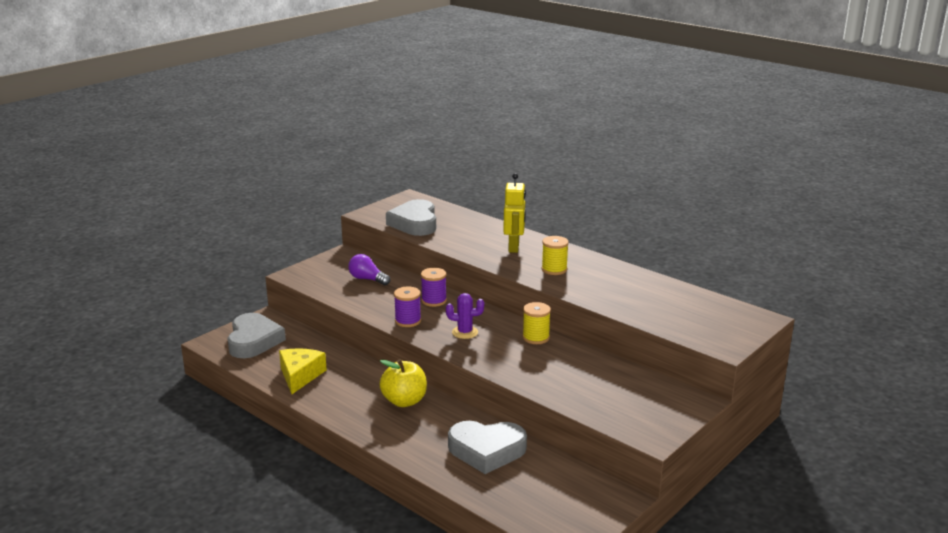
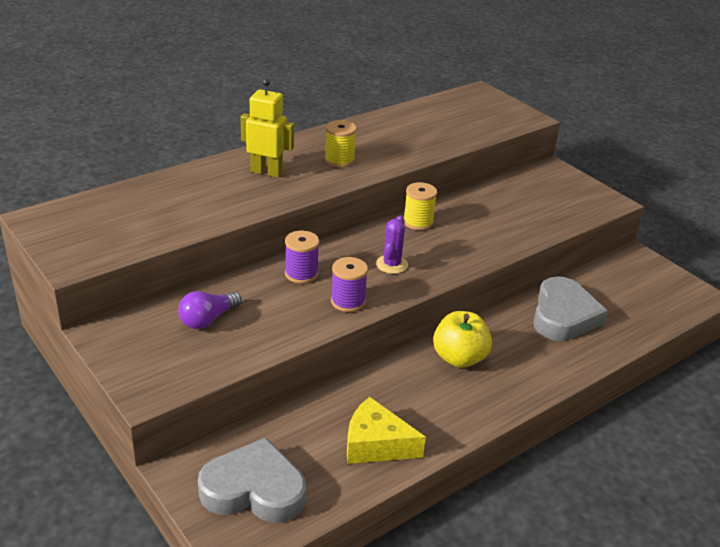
camera: 80 degrees left, 10 degrees up
grey heart [386,199,436,236] -> none

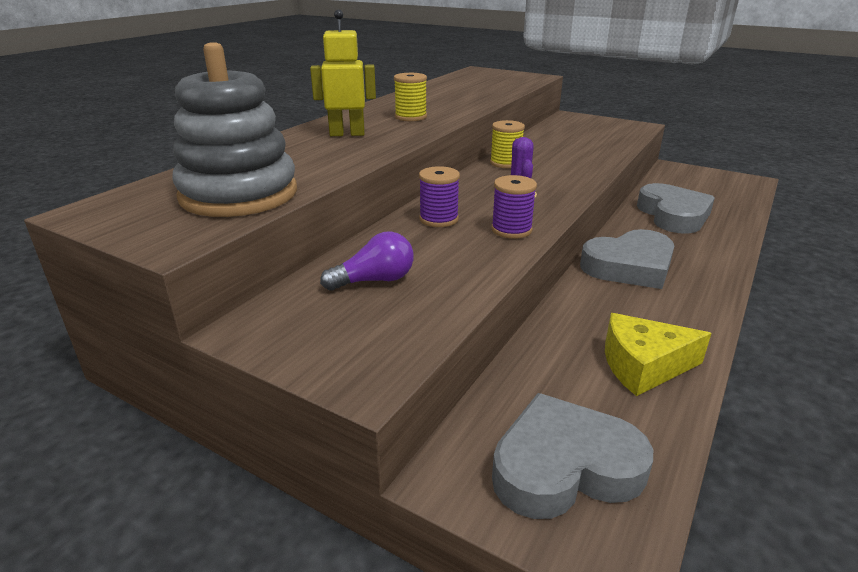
camera: 20 degrees left, 5 degrees down
purple light bulb [178,291,242,329] -> purple light bulb turned 135 degrees counterclockwise [320,231,413,291]
yellow apple [433,311,492,368] -> grey heart [580,229,674,289]
none -> grey stacking toy [172,42,297,217]

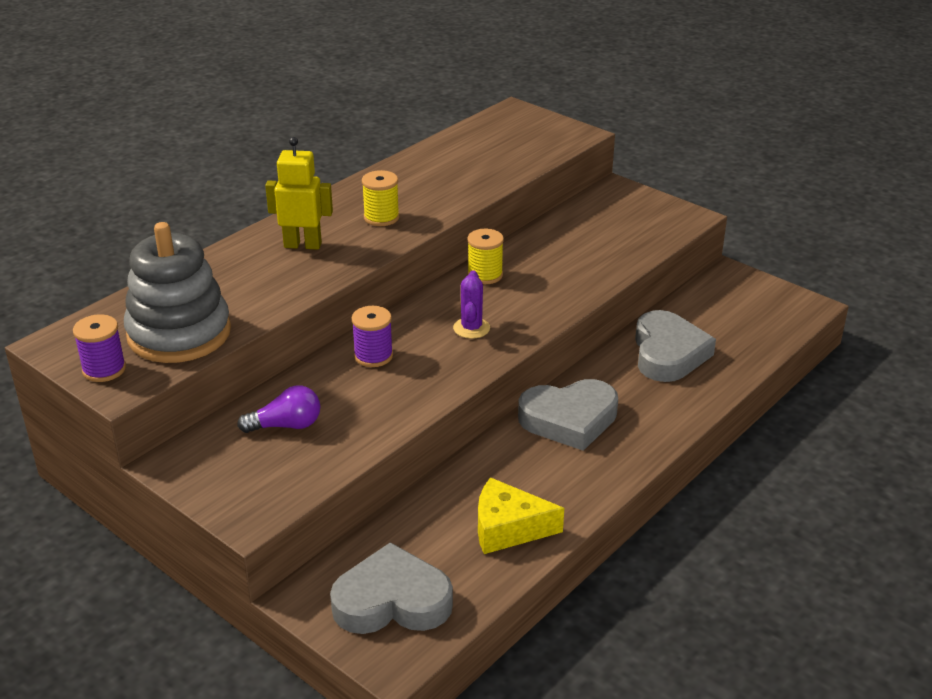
camera: 10 degrees right, 5 degrees up
purple spool [491,175,537,239] -> purple spool moved to [73,314,126,382]

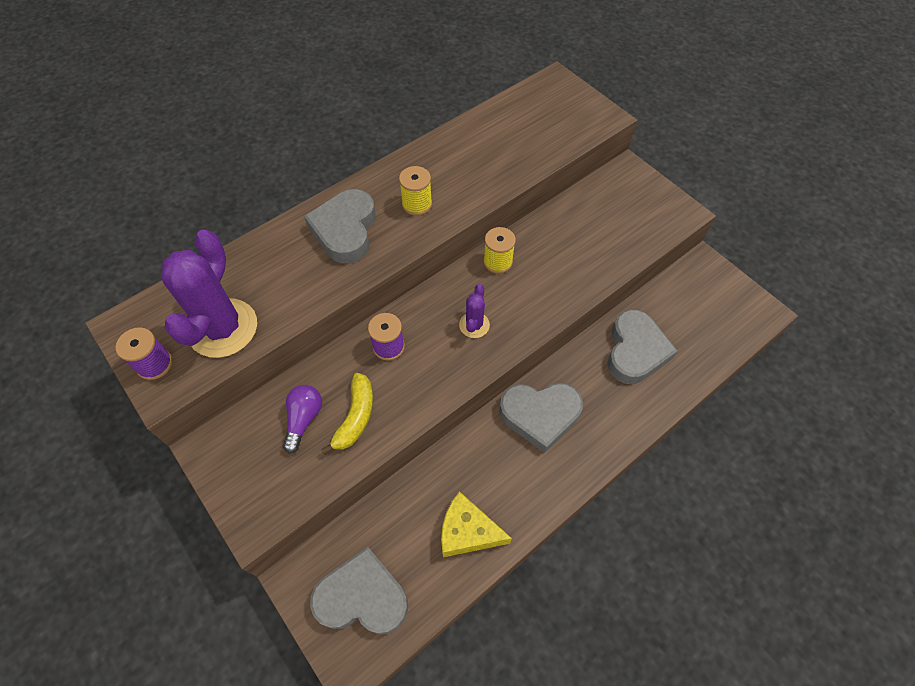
camera: 10 degrees right, 25 degrees up
grey stacking toy [124,222,231,363] -> purple cactus [162,230,257,358]
purple light bulb [237,385,320,433] -> purple light bulb turned 75 degrees counterclockwise [283,385,322,454]
yellow robot [265,137,333,250] -> grey heart [304,189,376,264]
none -> yellow banana [321,373,373,455]

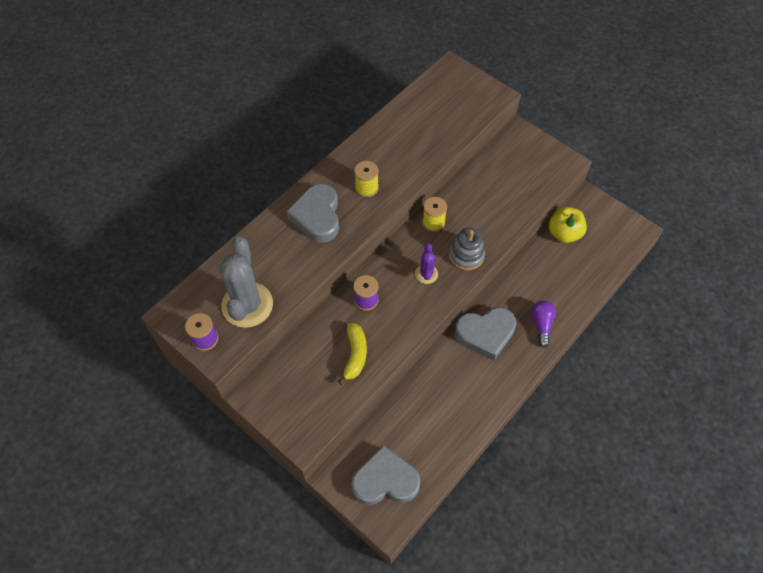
camera: 10 degrees left, 0 degrees up
purple cactus [162,230,257,358] -> grey cactus [219,237,273,328]
purple light bulb [283,385,322,454] -> purple light bulb moved to [531,301,556,348]
yellow cheese [441,491,512,557] -> none
grey heart [607,310,677,384] -> none
none -> grey stacking toy [449,228,485,270]
none -> yellow apple [548,207,587,243]

